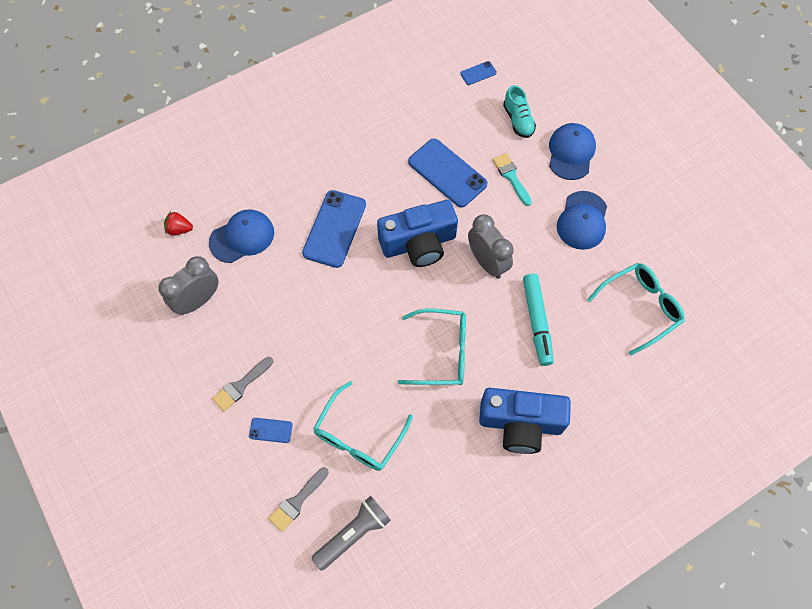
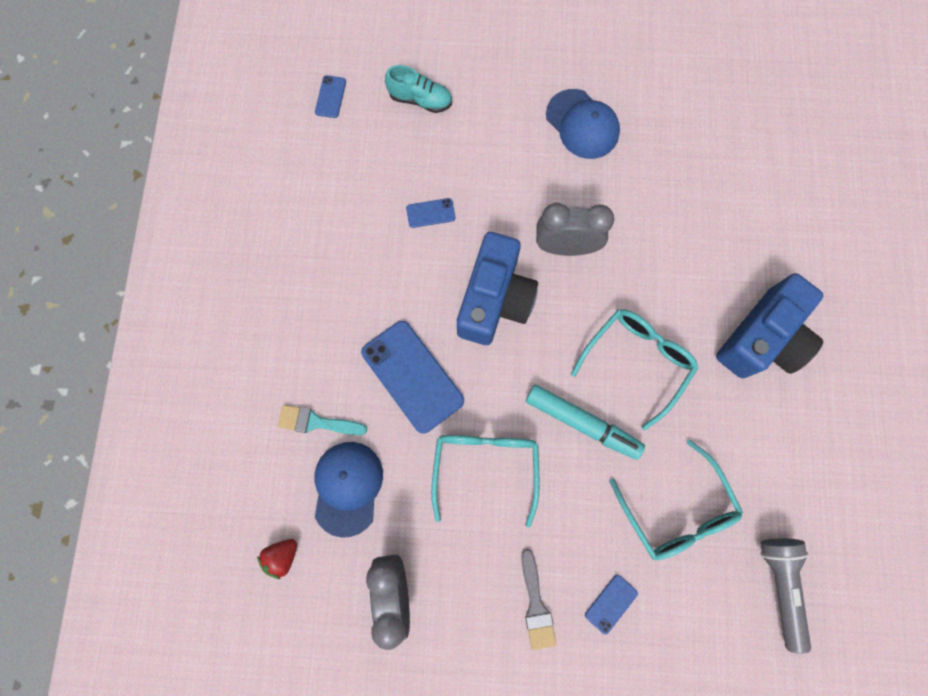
camera: 55 degrees left, 10 degrees up
grey brush [268,467,329,532] -> none
blue phone [408,139,488,208] -> blue phone [406,198,455,228], size x0.46
turquoise brush [493,153,532,206] -> turquoise brush moved to [278,405,367,435]
turquoise marker [523,274,554,366] -> turquoise marker moved to [526,385,645,460]
blue cap [549,123,596,180] -> none
turquoise glasses [587,263,685,356] -> turquoise glasses moved to [431,435,540,527]

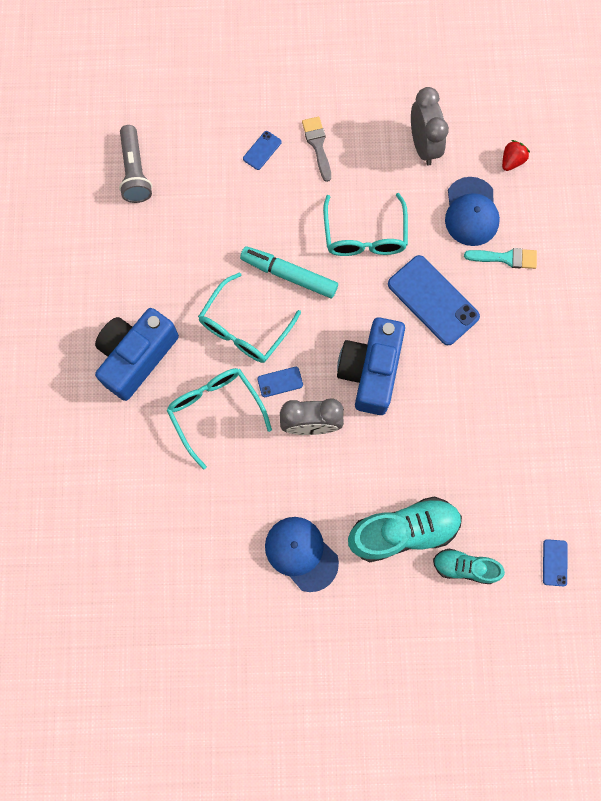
camera: 175 degrees right, 0 degrees up
blue phone [406,198,455,228] -> blue phone moved to [257,367,303,397]
turquoise glasses [609,440,743,560] -> turquoise glasses moved to [167,368,272,470]
none -> turquoise shoe [348,496,462,562]

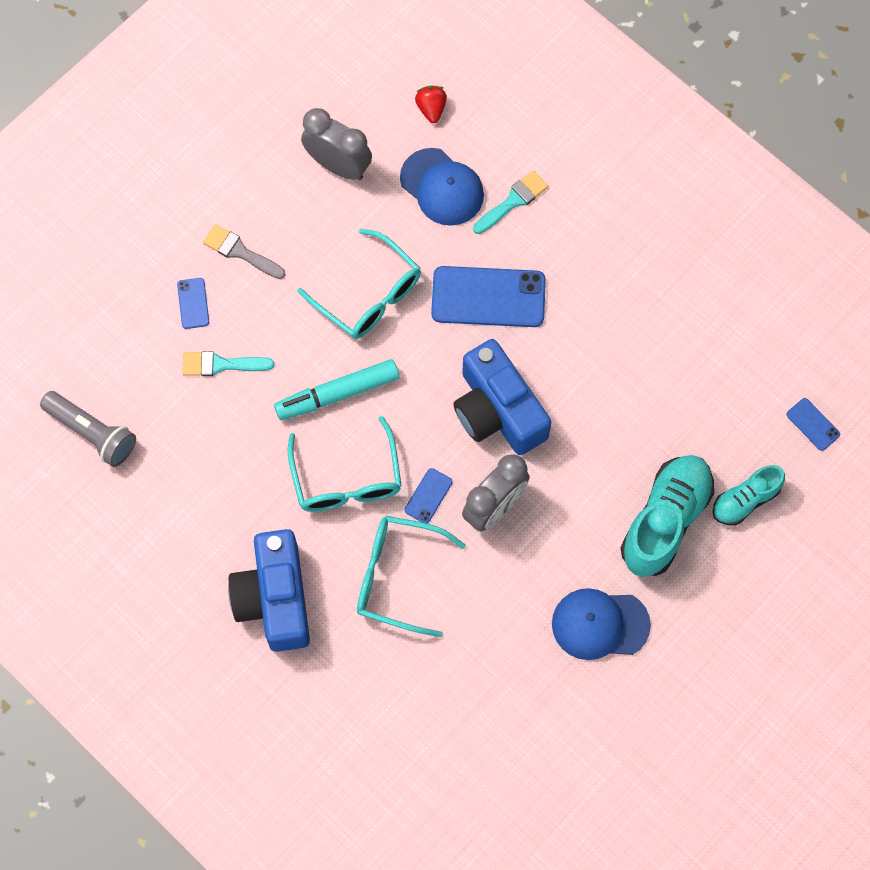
camera: 45 degrees left, 5 degrees down
none -> turquoise brush [182,351,274,376]

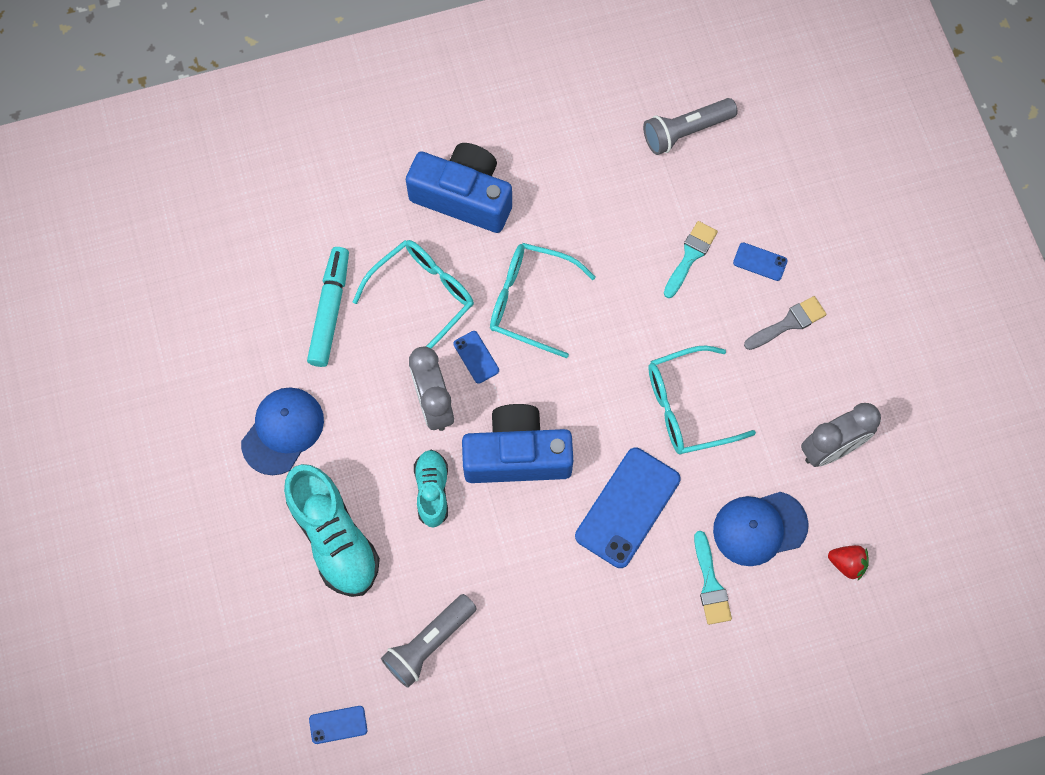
camera: 120 degrees right, 0 degrees up
turquoise marker [274,359,400,420] -> turquoise marker moved to [307,247,349,367]
turquoise shoe [712,465,785,526] -> turquoise shoe moved to [414,450,448,527]
none -> grey flashlight [381,594,477,688]

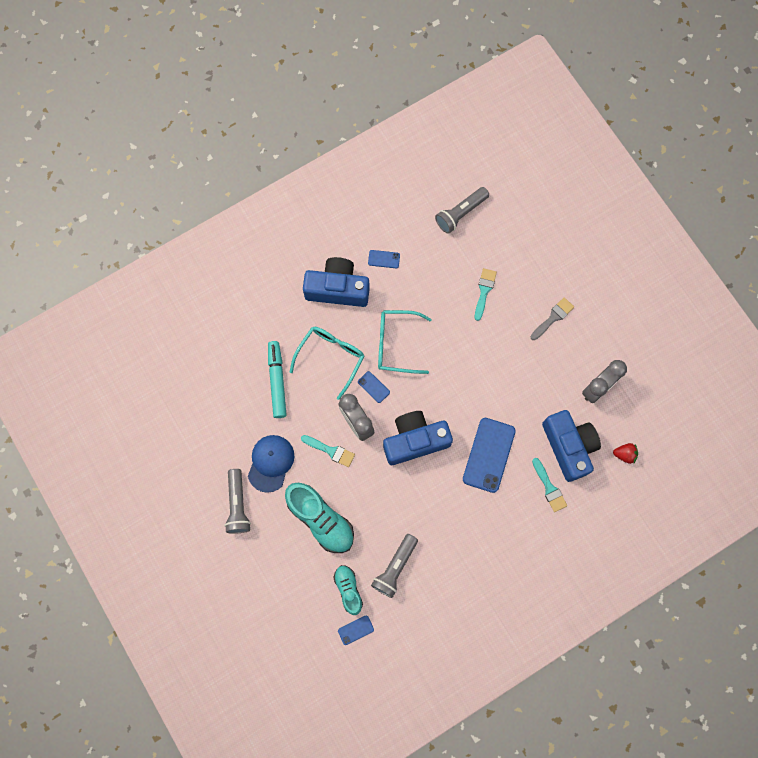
camera: 15 degrees left, 5 degrees up
turquoise shoe [414,450,448,527] -> turquoise shoe moved to [333,565,363,615]
turquoise glasses [648,345,756,454] -> none
blue cap [713,492,809,566] -> blue camera [542,410,601,482]
blue phone [733,242,788,281] -> blue phone moved to [368,250,400,268]
none -> grey flashlight [224,469,251,534]
none -> turquoise brush [301,435,355,467]

